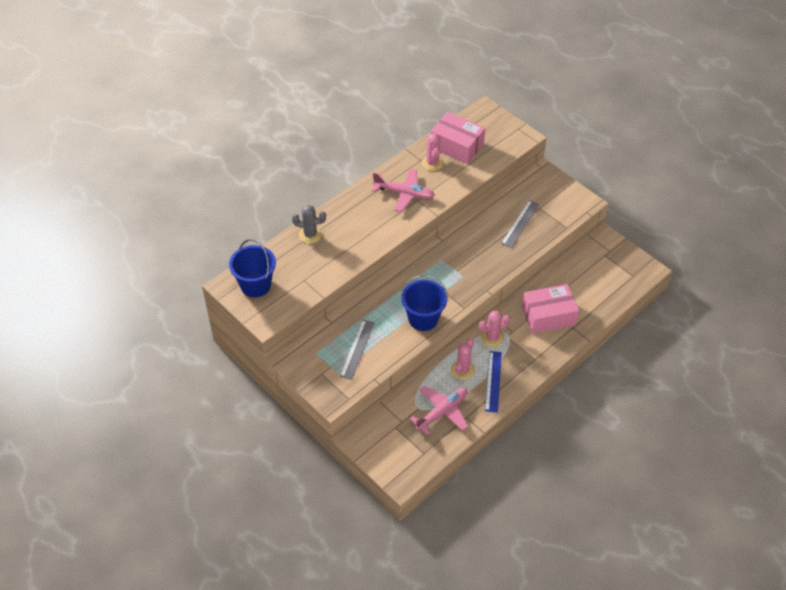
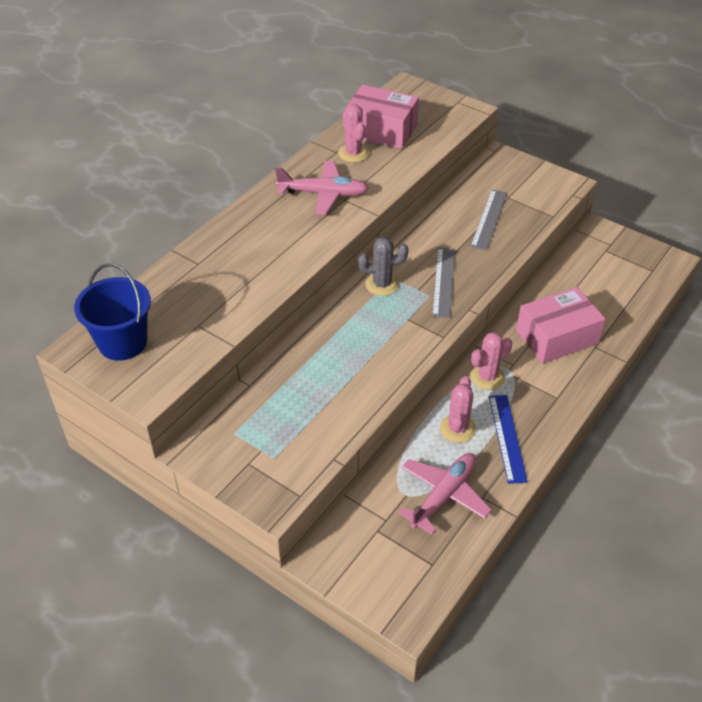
camera: 10 degrees left, 5 degrees down
grey cactus [292,205,326,244] -> grey cactus moved to [358,237,408,296]
grey ruler [340,319,375,380] -> grey ruler moved to [432,248,455,318]
blue bucket [401,275,448,331] -> none

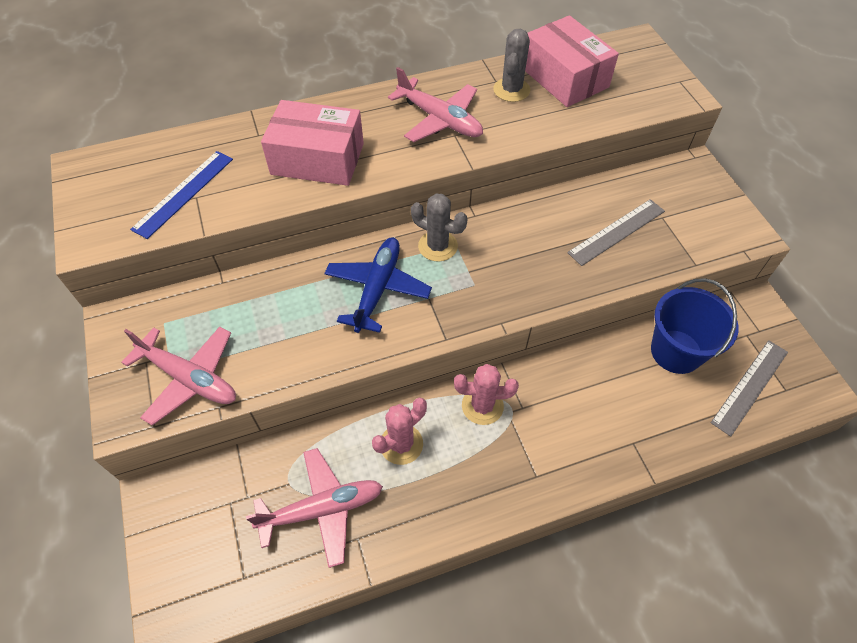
camera: 35 degrees right, 10 degrees up
blue bucket [74,263,151,361] -> blue bucket moved to [651,278,739,374]
pink cactus [338,104,369,162] -> grey cactus [493,29,530,102]
grey ruler [432,248,455,318] -> grey ruler moved to [711,340,788,437]
blue ruler [489,395,528,484] -> blue ruler moved to [130,151,233,239]
pink box [516,287,606,364] -> pink box moved to [261,100,364,186]
none -> pink plane [121,326,236,426]
none -> blue plane [324,237,432,333]

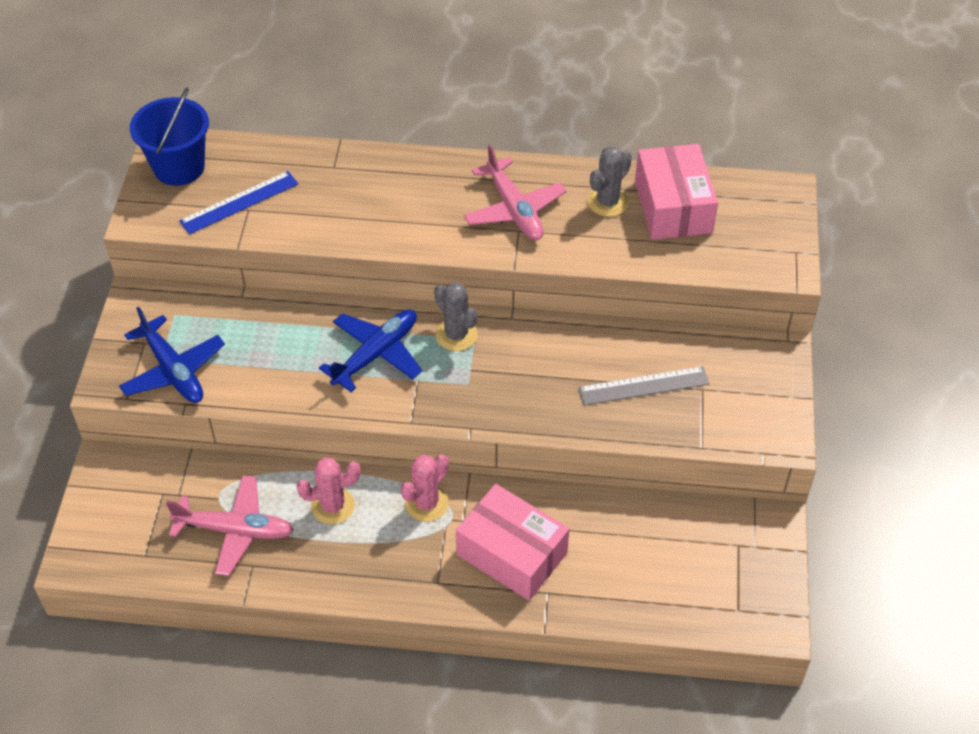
camera: 25 degrees right, 5 degrees down
pink plane [121,326,236,426] -> blue plane [119,307,225,403]
pink box [261,100,364,186] -> pink box moved to [456,484,569,601]
pink cactus [454,364,519,425] -> pink cactus turned 75 degrees counterclockwise [401,454,449,522]
blue bucket [651,278,739,374] -> blue bucket moved to [130,88,209,186]
grey ruler [711,340,788,437] -> none

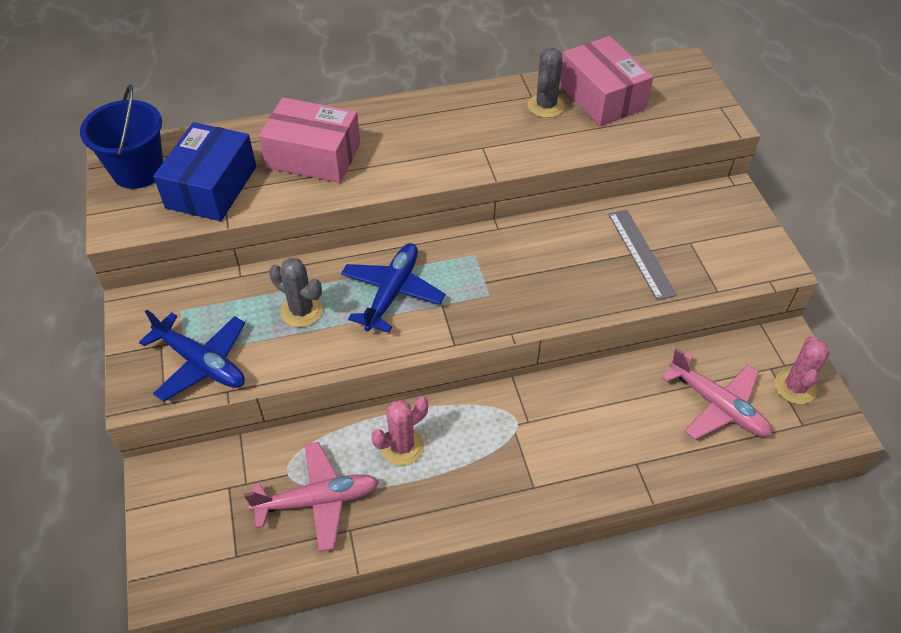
camera: 20 degrees left, 0 degrees up
blue ruler [179,171,298,234] -> blue box [153,122,256,221]
pink cactus [401,454,449,522] -> pink cactus moved to [774,336,830,404]
grey cactus [434,282,477,351] -> grey cactus moved to [269,258,323,327]
pink box [456,484,569,601] -> pink box moved to [259,97,360,183]
pink plane [464,145,566,240] -> pink plane moved to [662,348,772,440]
grey ruler [579,366,709,406] -> grey ruler turned 75 degrees counterclockwise [608,210,677,301]

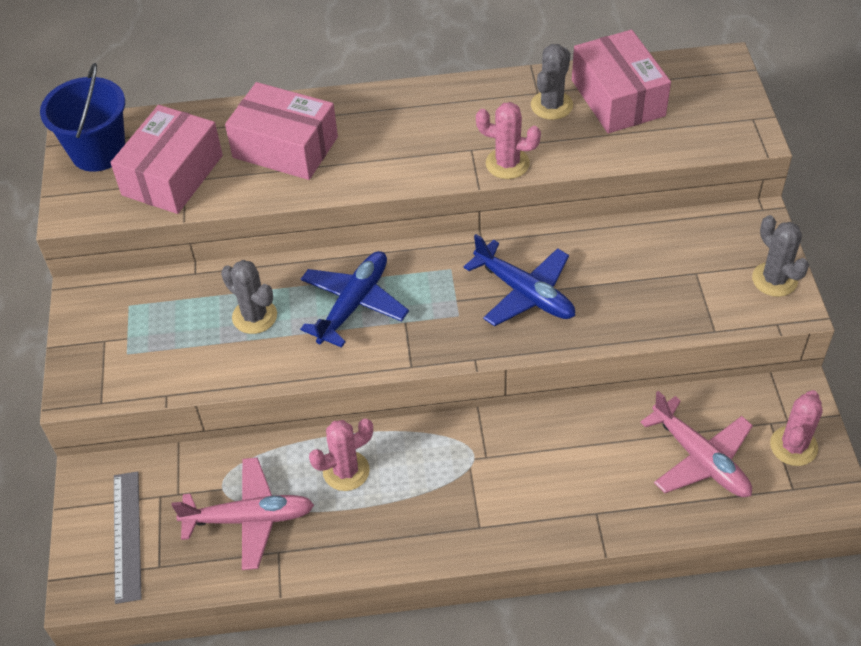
camera: 10 degrees right, 0 degrees up
blue plane [139,310,245,401] -> blue plane moved to [464,234,575,326]
blue box [153,122,256,221] -> pink box [110,105,223,214]
grey ruler [608,210,677,301] -> grey ruler moved to [114,471,142,604]
none -> pink cactus [476,102,541,179]
none -> grey cactus [752,215,809,297]

